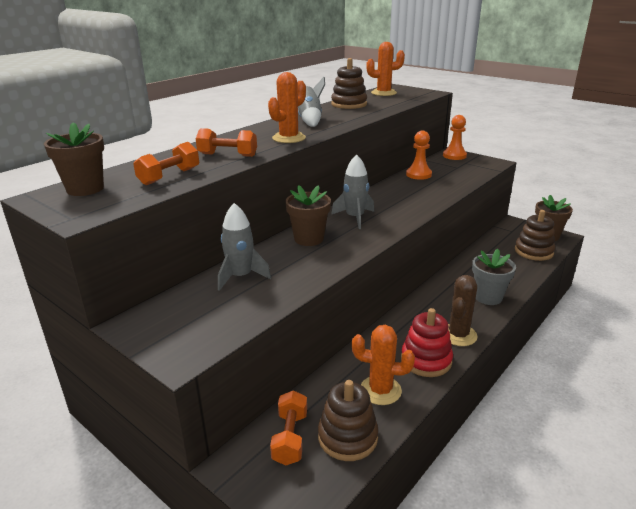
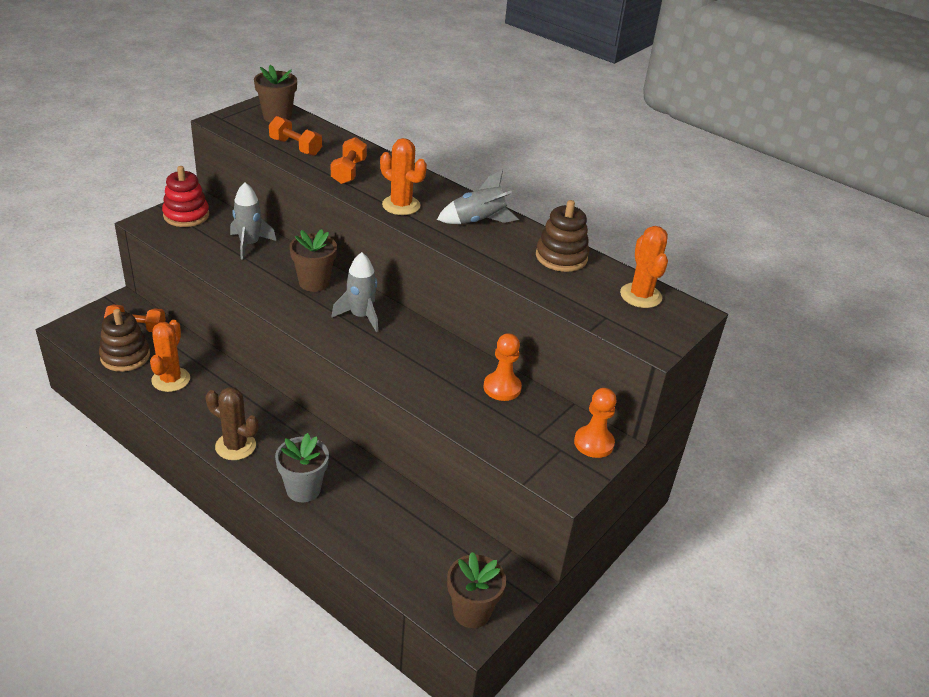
camera: 85 degrees right, 10 degrees up
red stacking toy [401,308,453,377] -> red stacking toy moved to [162,166,209,227]
brown stacking toy [515,210,555,261] -> none

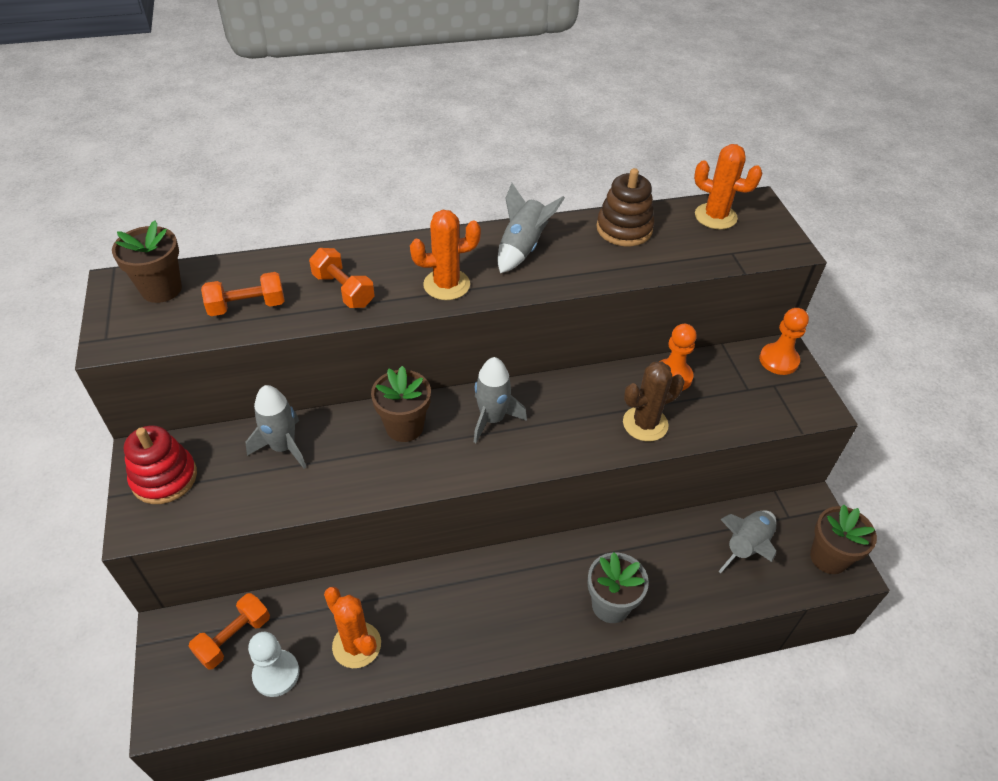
camera: 50 degrees left, 10 degrees up
brown stacking toy [99,309,150,372] -> white pawn [248,632,299,697]
brown cactus [206,387,258,460] -> brown cactus moved to [623,361,684,442]
none -> grey rocket [718,511,776,573]

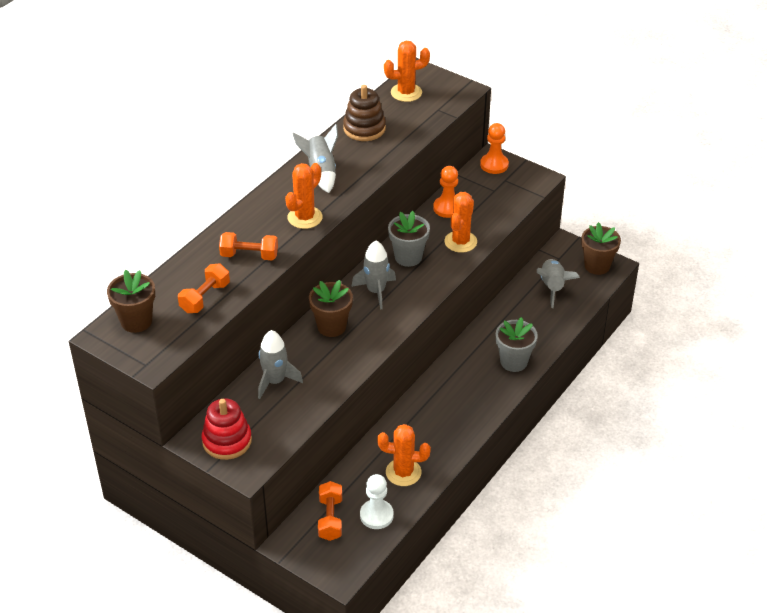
camera: 40 degrees left, 5 degrees down
brown cactus [623,361,684,442] -> orange cactus [444,192,477,253]
none -> grey flower pot [388,211,430,267]

